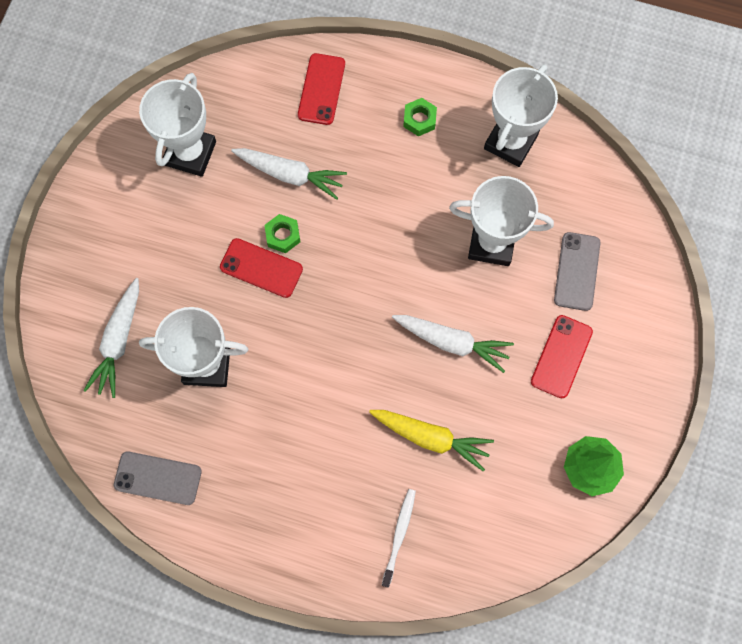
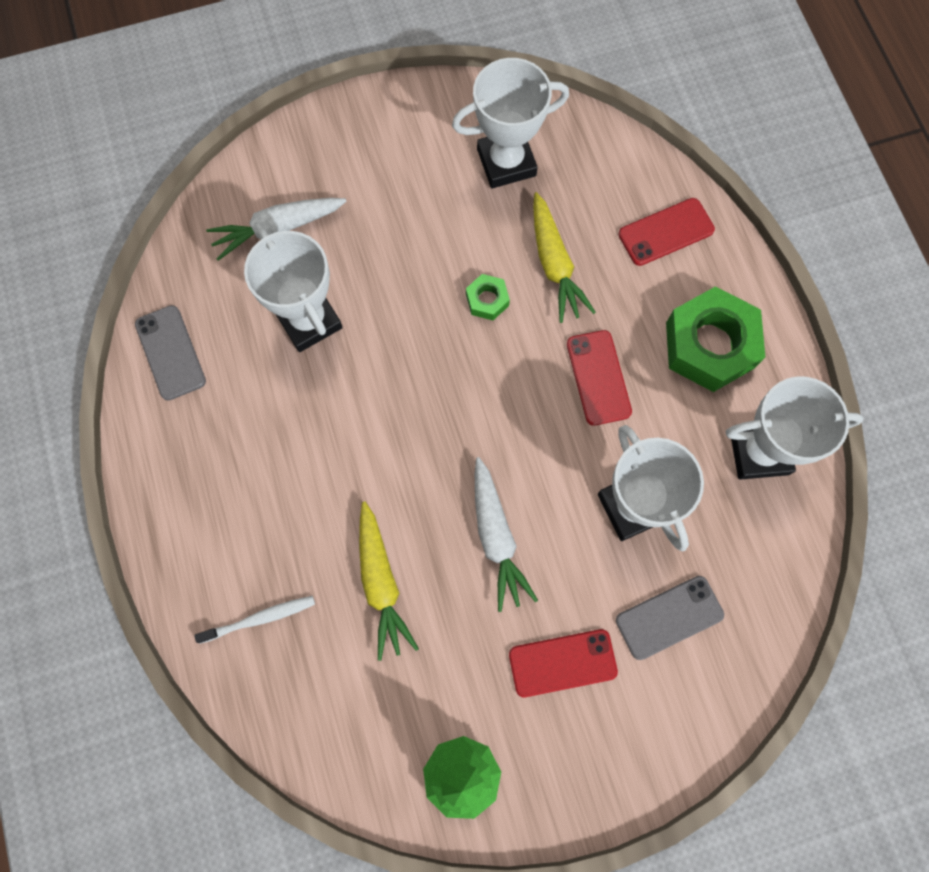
camera: 55 degrees right, 0 degrees up
red phone [220,238,303,298] -> red phone moved to [567,330,632,426]
white carrot [231,148,347,200] -> yellow carrot [533,192,596,323]
green nut [403,98,437,136] -> green nut [666,286,765,392], size x2.15

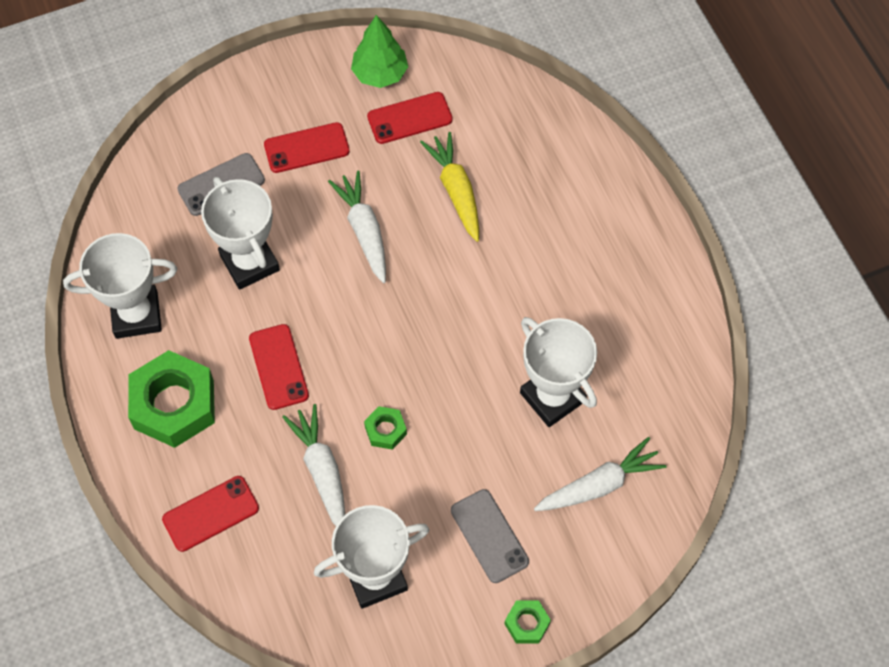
camera: 175 degrees right, 10 degrees down
grey phone [135,305,206,401] -> grey phone moved to [451,489,529,583]
white toothbrush [194,596,315,644] -> none
yellow carrot [533,192,596,323] -> white carrot [282,404,345,526]
none -> red phone [367,92,453,144]
none -> green nut [504,601,551,644]

